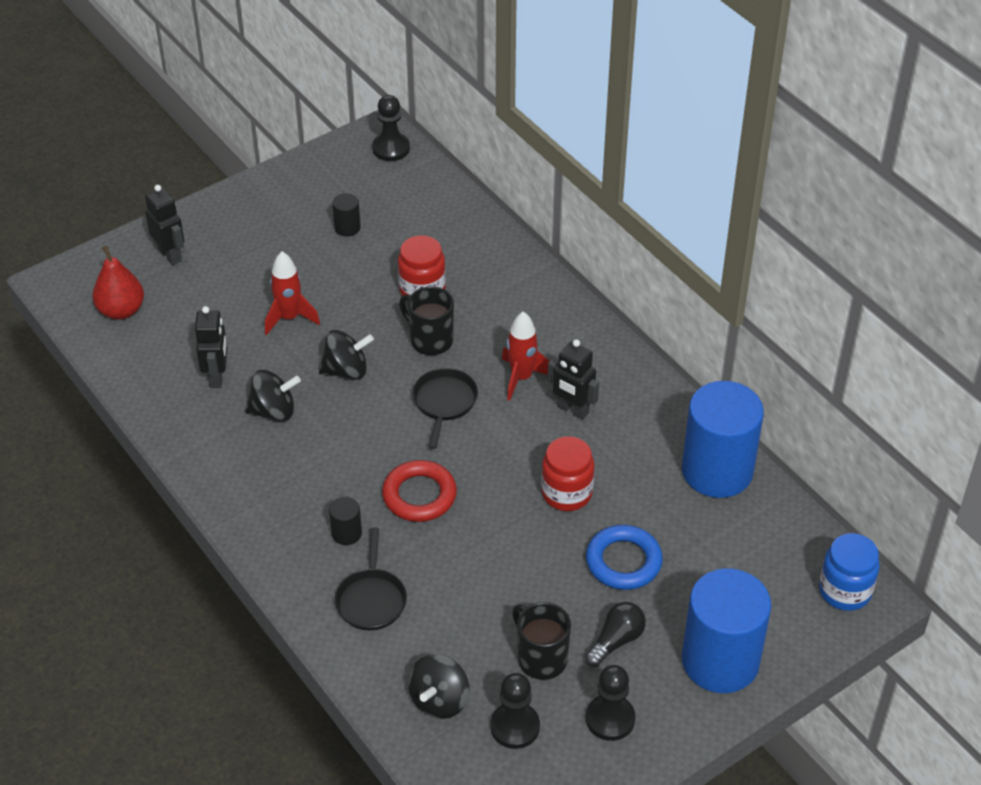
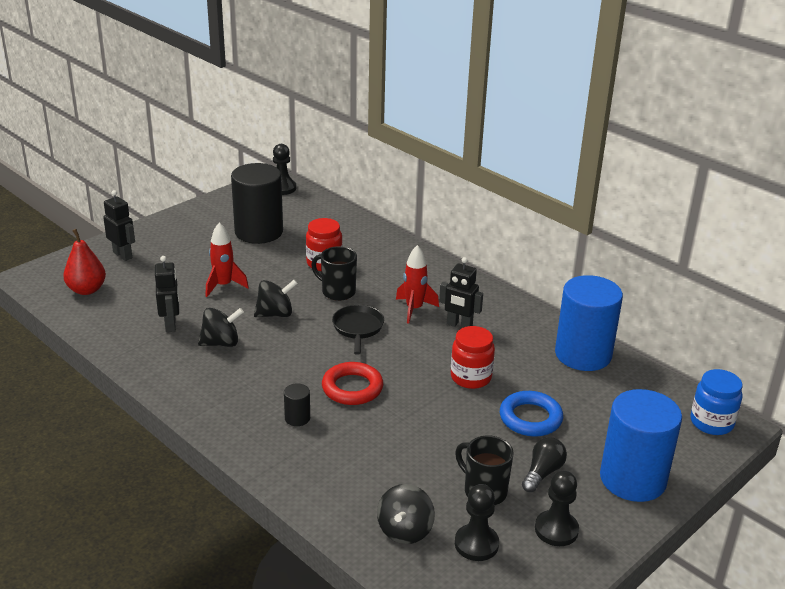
camera: 10 degrees left, 15 degrees down
black cylinder [332,193,361,236] -> black cylinder [231,163,283,244], size x2.43
black pan [335,528,407,630] -> none

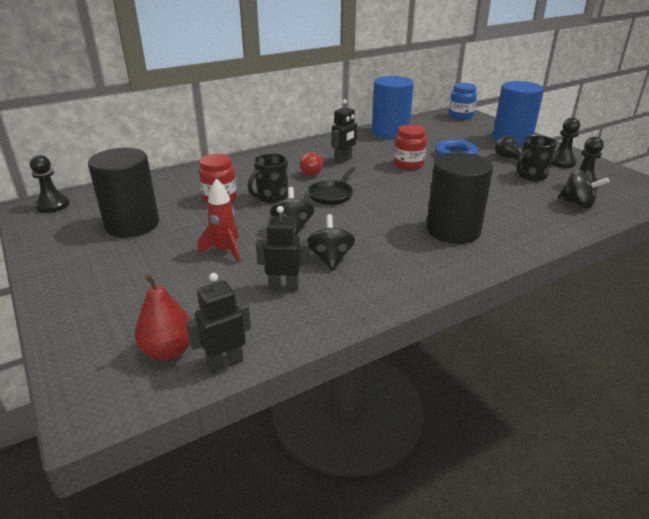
camera: 75 degrees left, 0 degrees up
black robot [103,190,135,261] -> black robot moved to [186,273,251,373]
black cylinder [284,383,310,426] -> black cylinder [427,152,493,244], size x2.43
red ring [322,362,383,405] -> none
black pan [332,305,384,355] -> black pan turned 75 degrees counterclockwise [308,167,356,205]
red rocket [396,245,439,324] -> red light bulb [300,152,328,176]

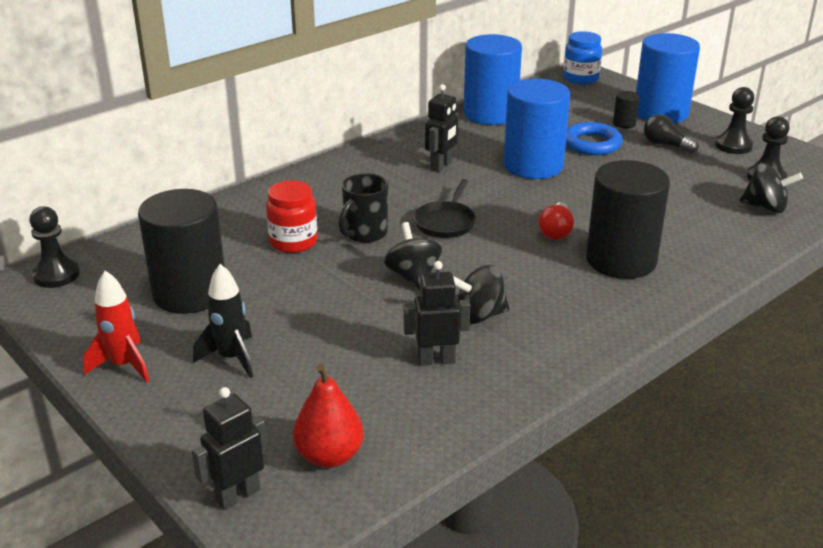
camera: 10 degrees left, 0 degrees up
black robot [186,273,251,373] -> black robot moved to [192,387,268,510]
red rocket [198,178,241,263] -> red rocket moved to [83,271,150,382]
red light bulb [300,152,328,176] -> red light bulb moved to [538,202,574,240]
black spinning top [307,214,355,271] -> black spinning top turned 90 degrees counterclockwise [453,265,510,324]
red jar [394,124,427,170] -> blue cylinder [504,79,570,179]
black mug [516,135,557,181] -> none
none -> black rocket [193,264,253,378]
none -> black cylinder [613,91,640,129]

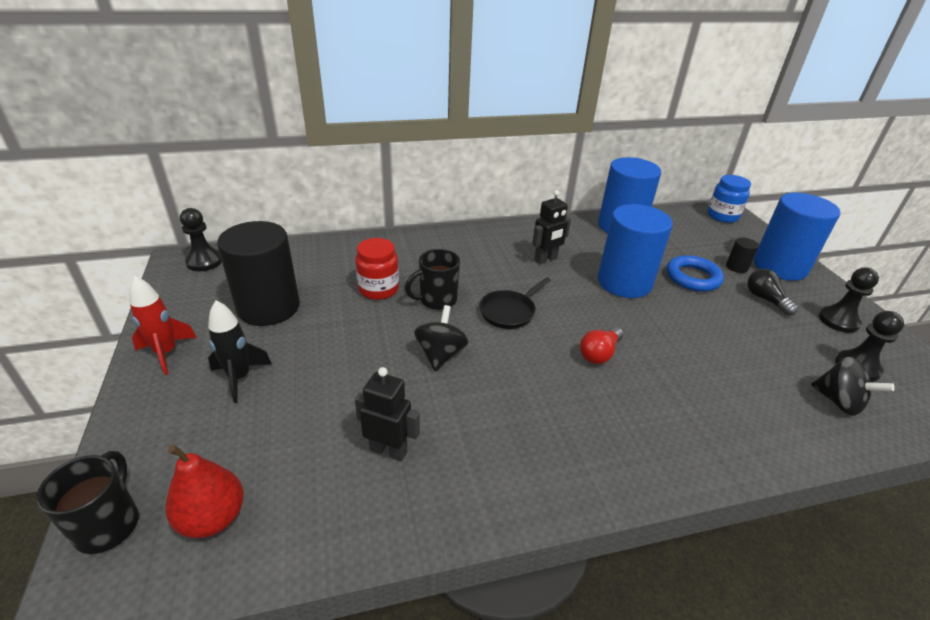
camera: 25 degrees right, 5 degrees up
black robot [192,387,268,510] -> black mug [36,451,139,554]
black spinning top [453,265,510,324] -> none
black cylinder [586,160,670,279] -> none

